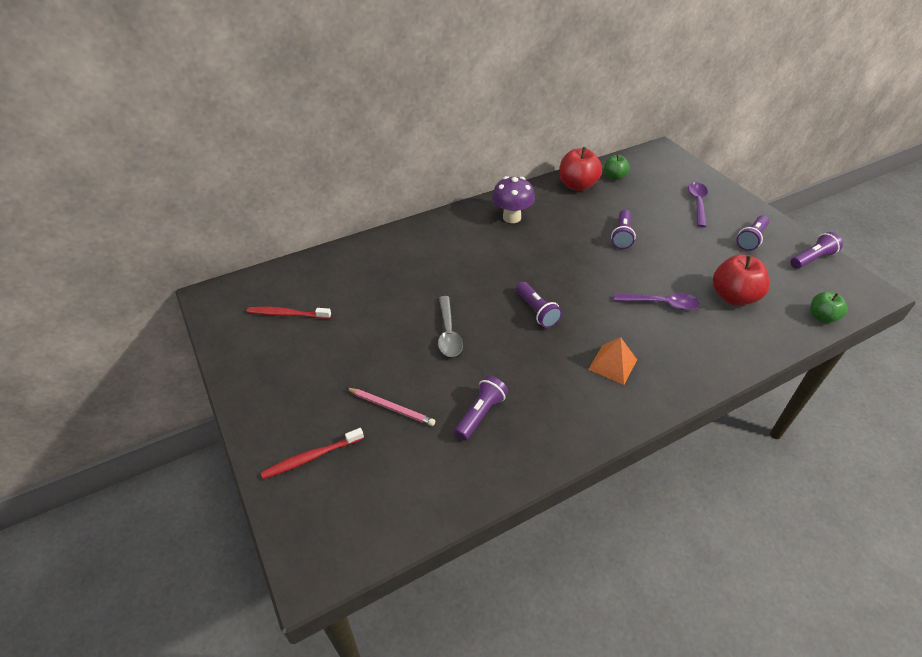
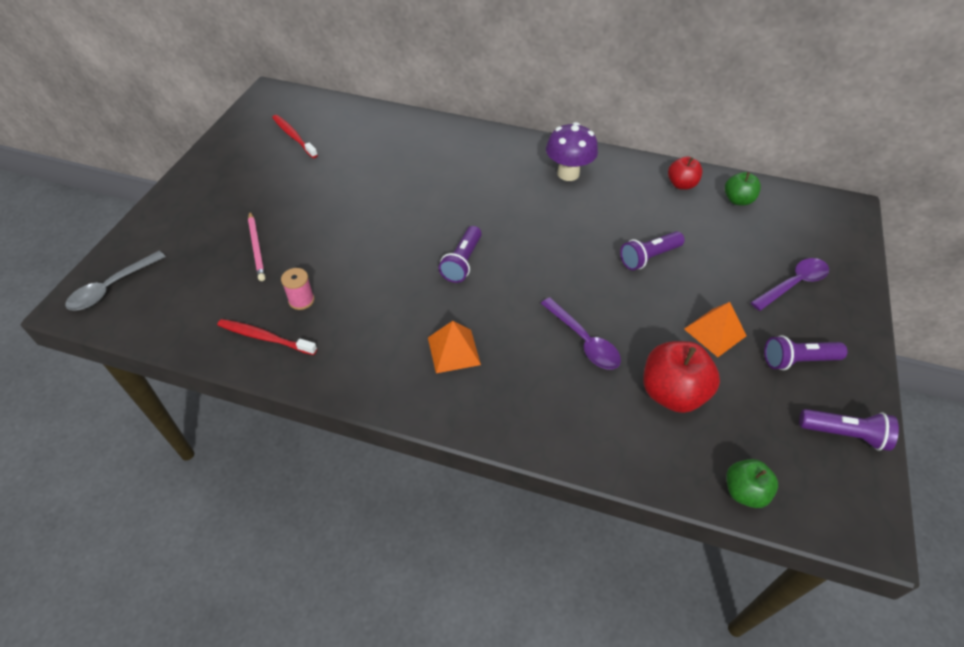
camera: 45 degrees right, 5 degrees up
red toothbrush [261,428,364,479] -> red toothbrush moved to [217,319,317,355]
grey spoon [438,296,463,357] -> grey spoon moved to [65,251,166,311]
purple flashlight [454,375,508,440] -> pink spool [281,268,314,310]
red apple [559,147,602,191] -> red apple [668,156,702,190], size x0.60
none -> orange pyramid [684,302,746,357]

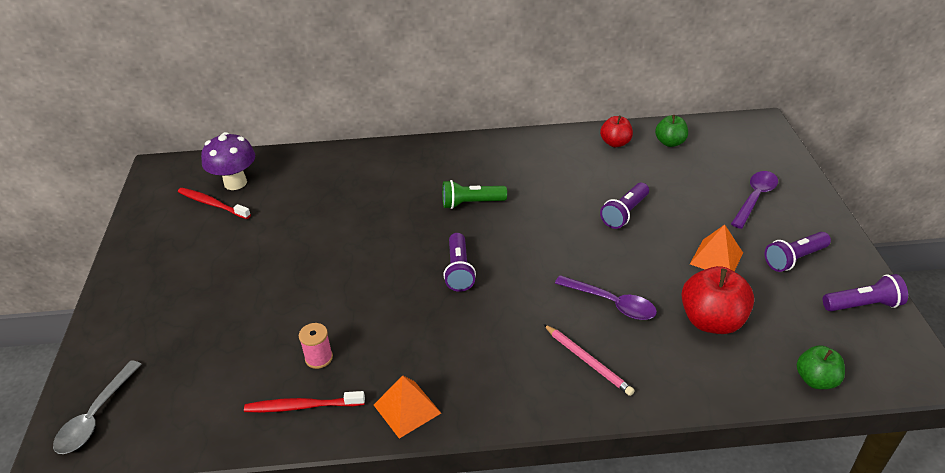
camera: 20 degrees left, 10 degrees down
pink pencil [248,212,265,281] -> pink pencil moved to [543,324,635,396]
orange pyramid [428,321,481,373] -> orange pyramid moved to [374,375,441,439]
purple mushroom [546,122,598,181] -> purple mushroom moved to [201,132,255,190]
none -> green flashlight [442,180,507,209]

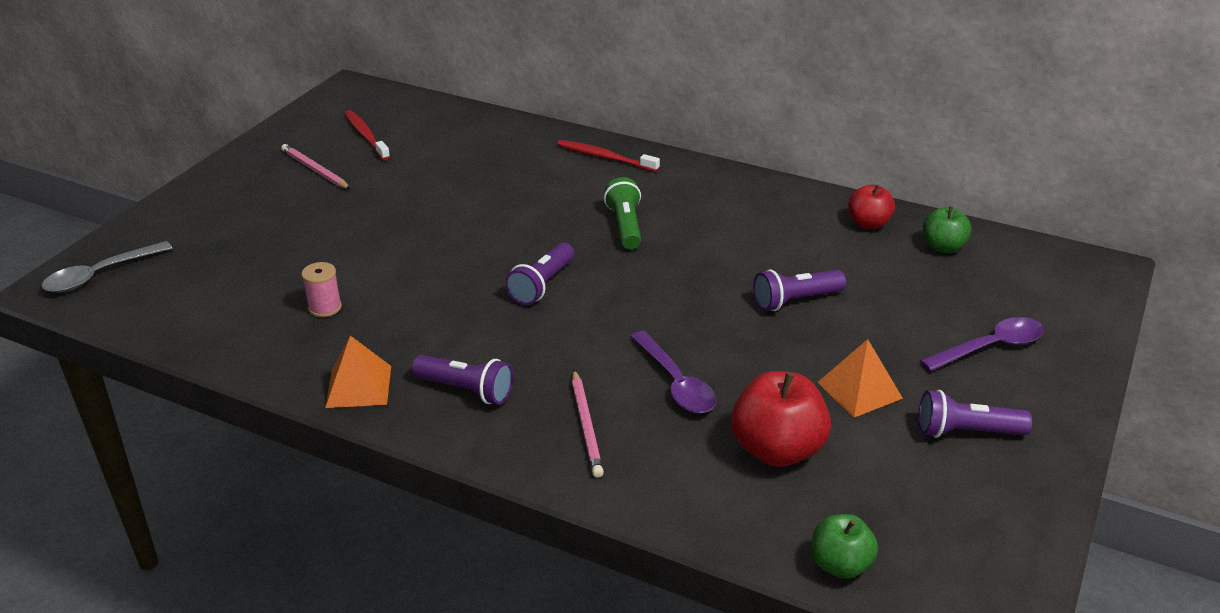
camera: 30 degrees right, 5 degrees down
purple mushroom [201,132,255,190] -> none
red toothbrush [244,391,365,412] -> red toothbrush moved to [557,140,660,172]
green flashlight [442,180,507,209] -> green flashlight turned 60 degrees clockwise [604,177,641,249]
purple flashlight [823,274,908,311] -> purple flashlight moved to [412,355,513,405]
none -> pink pencil [281,144,351,189]

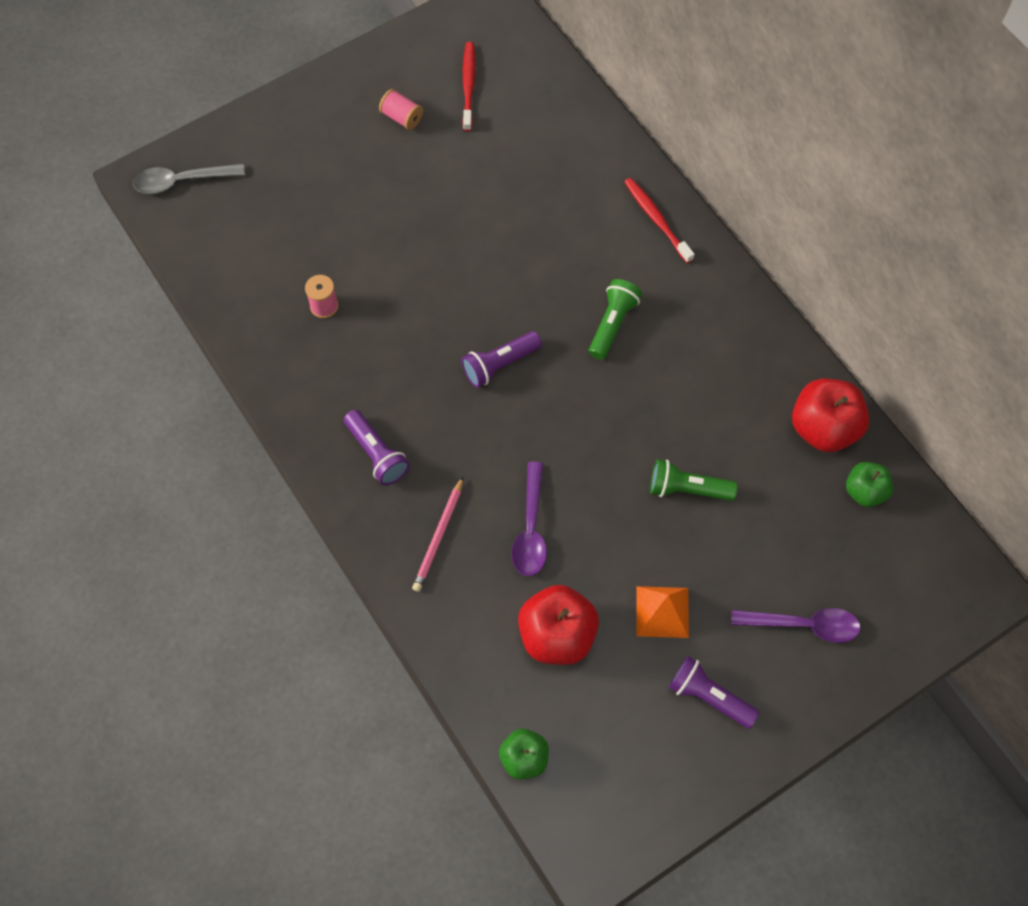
camera: 30 degrees right, 30 degrees up
pink pencil [281,144,351,189] -> pink spool [379,89,423,130]
orange pyramid [325,336,391,408] -> none
purple flashlight [753,270,846,311] -> green flashlight [650,459,738,501]
red apple [848,184,895,230] -> red apple [792,379,870,452], size x1.66

